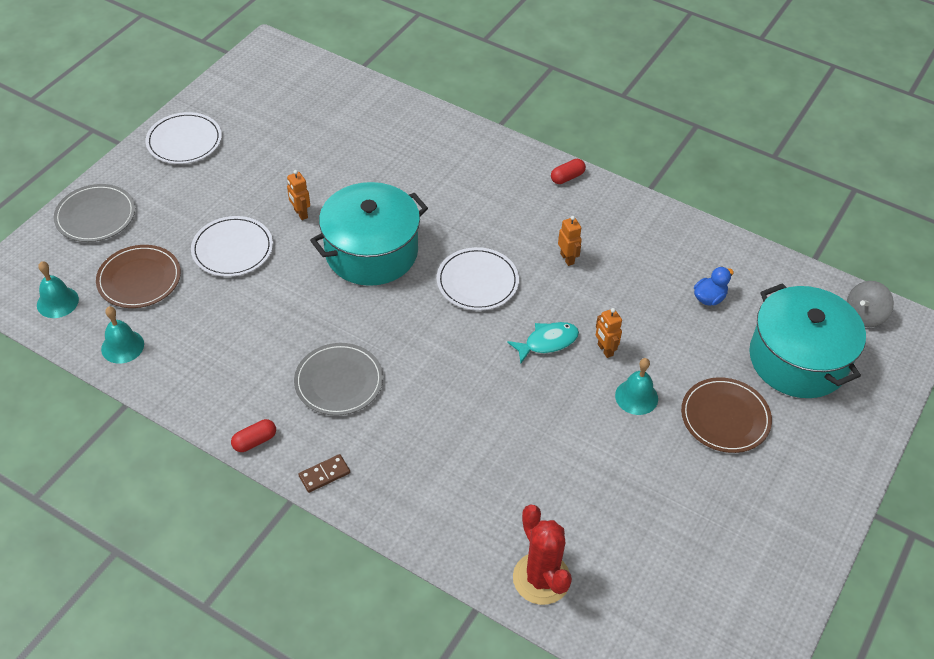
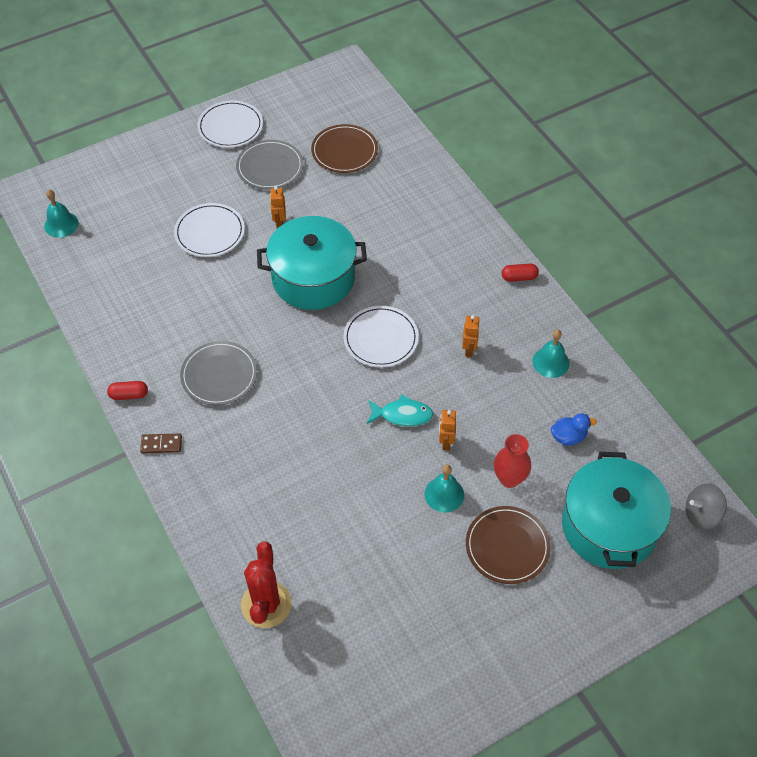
camera: 30 degrees right, 5 degrees up
grey plate [54,184,135,242] -> grey plate moved to [236,140,304,190]
brown plate [96,245,181,308] -> brown plate moved to [311,124,378,173]
turquoise bell [101,306,144,364] -> turquoise bell moved to [532,330,569,378]
none -> red vase [494,434,531,488]

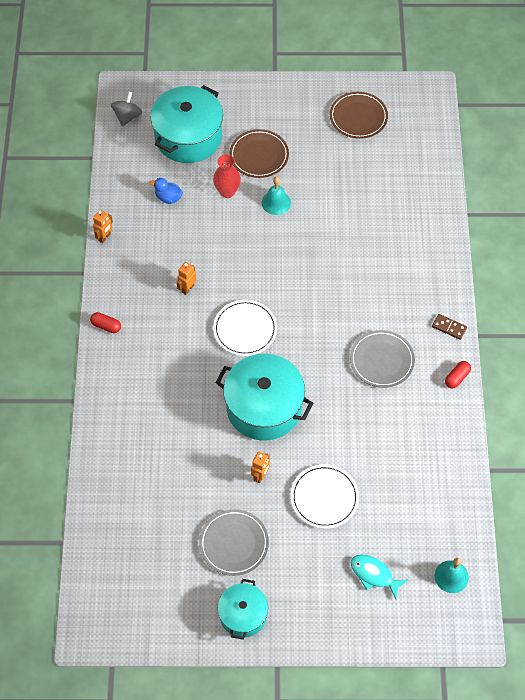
camera: 150 degrees left, 5 degrees up
red capsule [107,381,148,400] -> red capsule turned 75 degrees counterclockwise [445,361,471,388]
white plate [197,101,263,148] -> turquoise pot [218,579,268,640]
red cactus [241,542,292,628] -> none
brown plate [311,124,378,173] -> brown plate moved to [330,92,388,139]
turquoise fish [367,394,433,426] -> turquoise fish moved to [350,555,408,599]
orange robot [439,410,456,451] -> orange robot moved to [93,210,113,243]
turquoise bell [532,330,569,378] -> none
grey spinning top [685,483,727,530] -> grey spinning top turned 90 degrees counterclockwise [111,92,142,127]

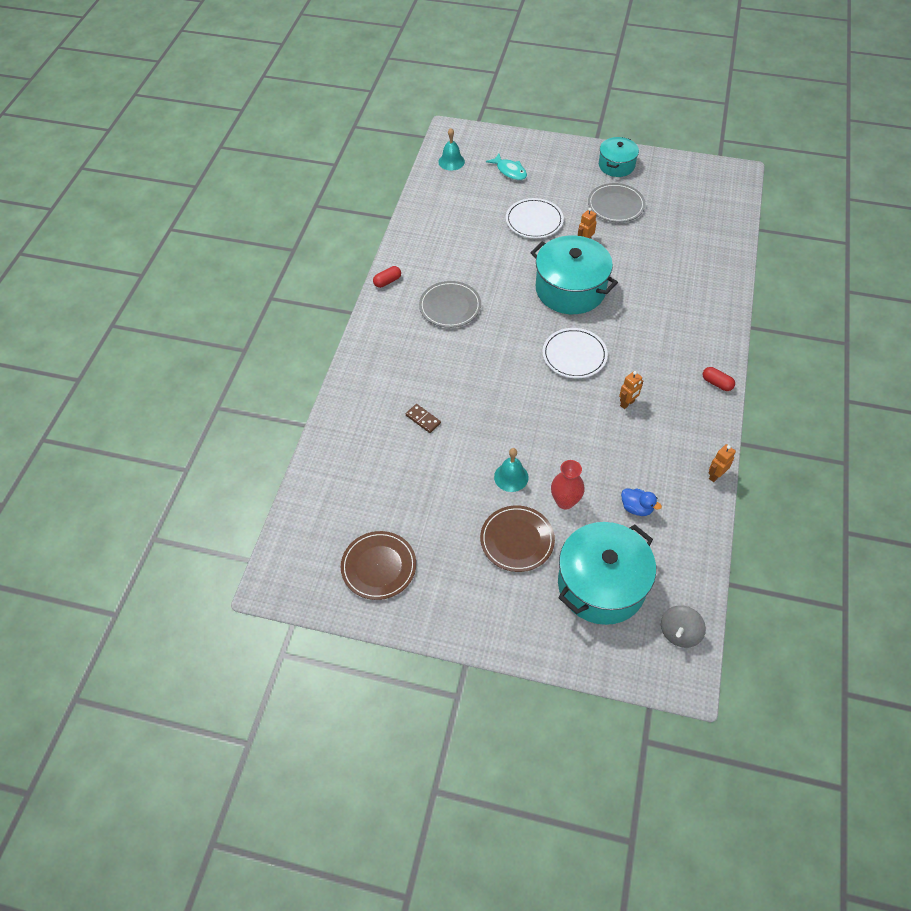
camera: 165 degrees left, 5 degrees down
brown domino [432,314,467,340] -> brown domino moved to [406,404,441,433]

